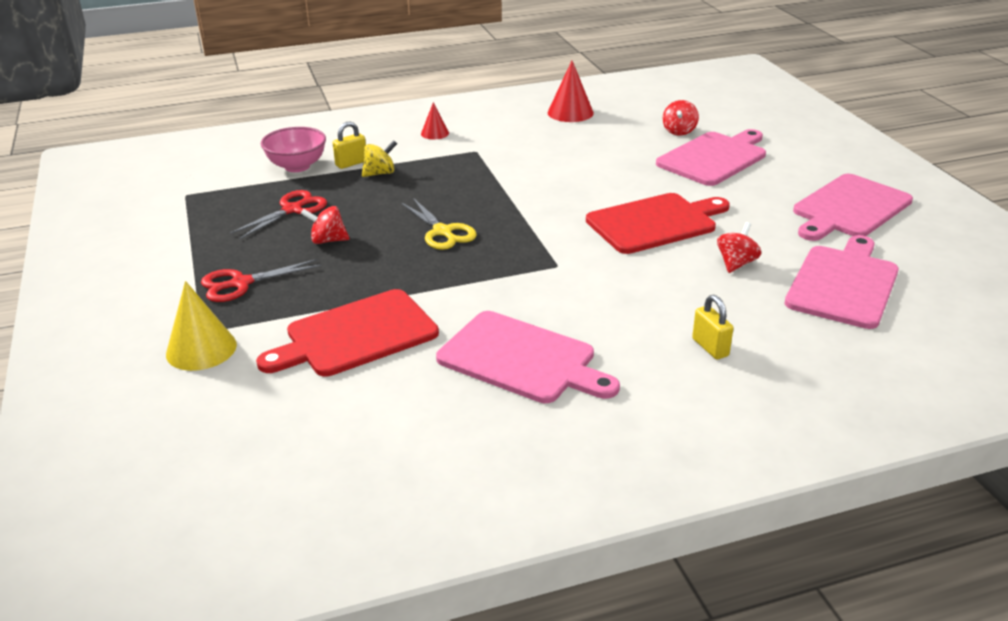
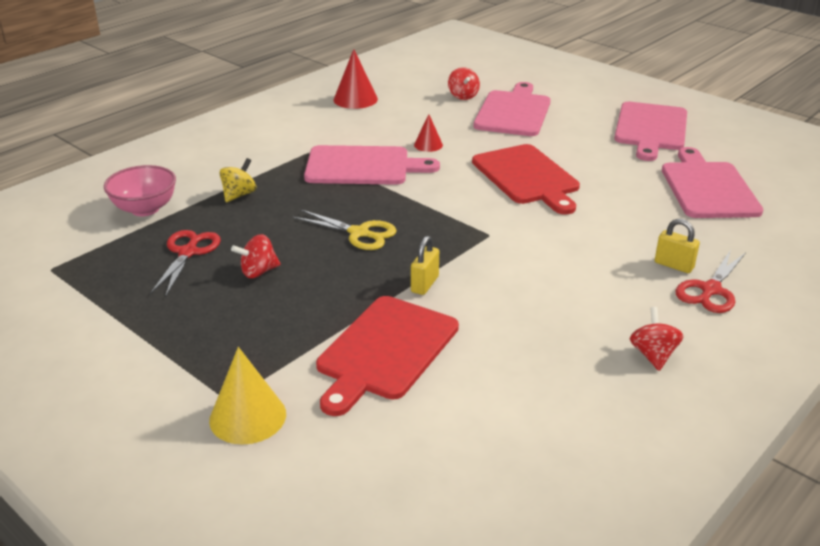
camera: 30 degrees left, 0 degrees up
red scissors [201,259,322,302] -> red scissors moved to [675,250,746,313]
yellow padlock [333,122,366,169] -> yellow padlock moved to [411,236,439,295]
red cone [421,102,449,140] -> red cone moved to [414,114,443,152]
pink cutting board [436,311,620,403] -> pink cutting board moved to [304,145,440,185]
red cutting board [586,193,730,254] -> red cutting board turned 120 degrees clockwise [472,144,580,215]
red spinning top [717,222,761,273] -> red spinning top moved to [630,307,684,371]

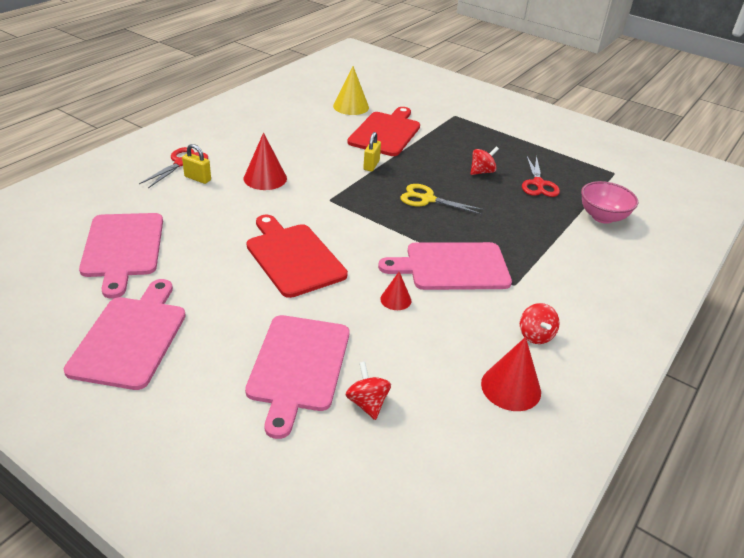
camera: 170 degrees right, 5 degrees up
yellow cone [209,347,286,445] -> yellow cone moved to [333,66,369,115]
yellow spinning top [220,158,256,202] -> none
red spinning top [630,307,684,371] -> red spinning top moved to [520,303,560,344]
none -> red cone [244,133,287,190]

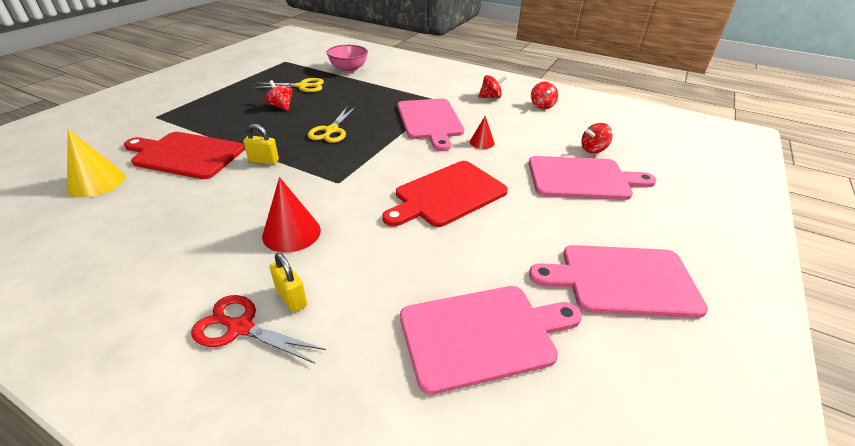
camera: 95 degrees left, 0 degrees up
yellow padlock [182,144,211,184] -> yellow padlock turned 60 degrees counterclockwise [270,253,307,312]
red cone [481,337,541,411] -> red spinning top [531,82,558,109]
red scissors [522,155,560,197] -> yellow scissors [255,78,324,92]

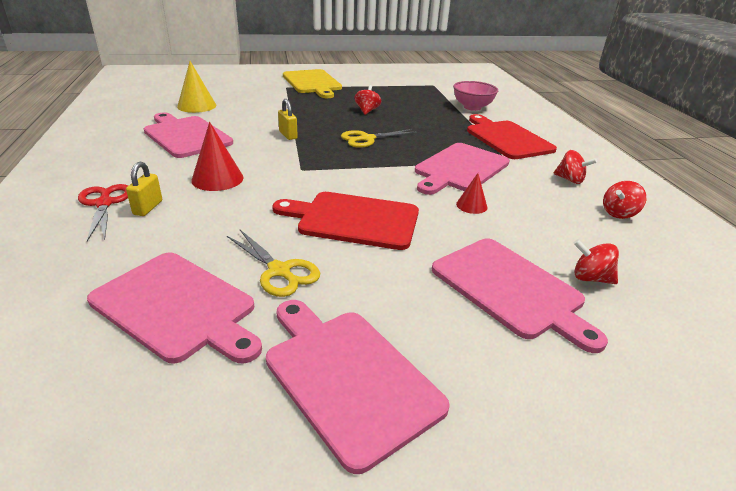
camera: 50 degrees right, 5 degrees down
red cutting board [124,132,244,179] -> red cutting board moved to [467,114,557,159]
yellow scissors [255,78,324,92] -> yellow scissors moved to [227,230,320,297]
none -> pink cutting board [144,112,233,158]
none -> yellow cutting board [283,69,342,98]

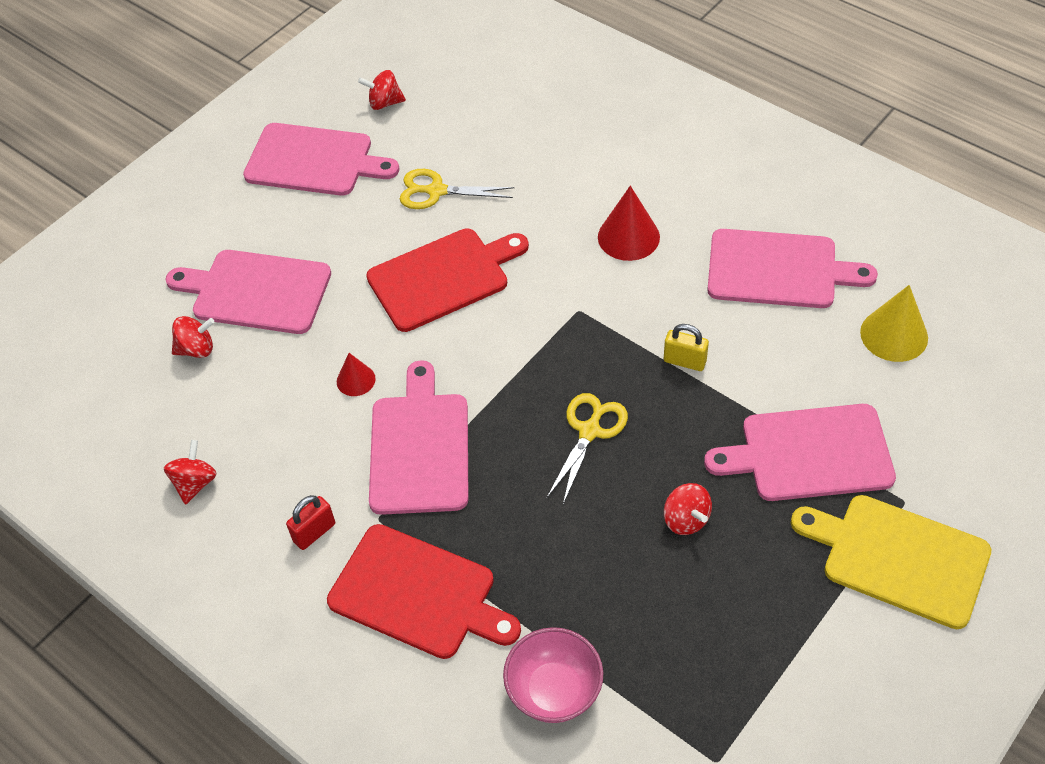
camera: 145 degrees right, 20 degrees up
red scissors [78,184,128,241] -> none
pink cutting board [87,252,262,364] -> pink cutting board moved to [704,404,896,501]
yellow padlock [126,162,162,216] -> none
red spinning top [553,150,597,184] -> red spinning top moved to [358,70,406,110]
none -> red padlock [286,495,335,550]

